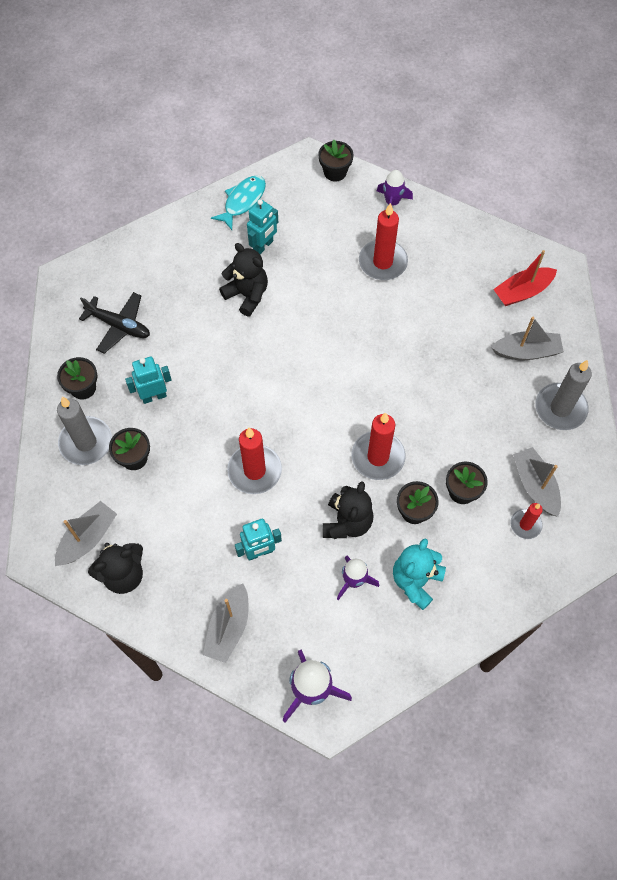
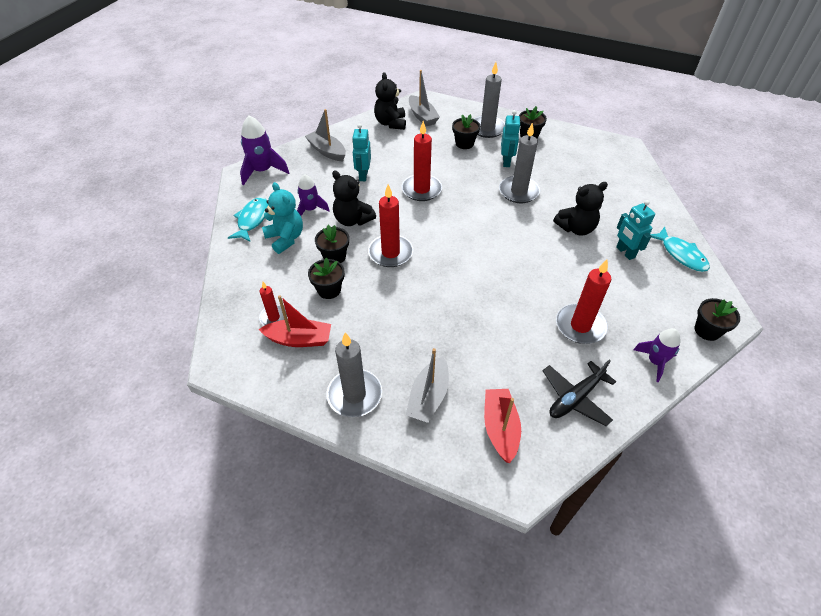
camera: 115 degrees right, 15 degrees down
black plane [79,292,150,354] -> black plane moved to [543,359,616,426]
grey boat [513,447,561,517] -> red boat [259,295,331,347]
none -> turquoise fish [228,197,268,242]
none -> grey candle [499,123,540,203]

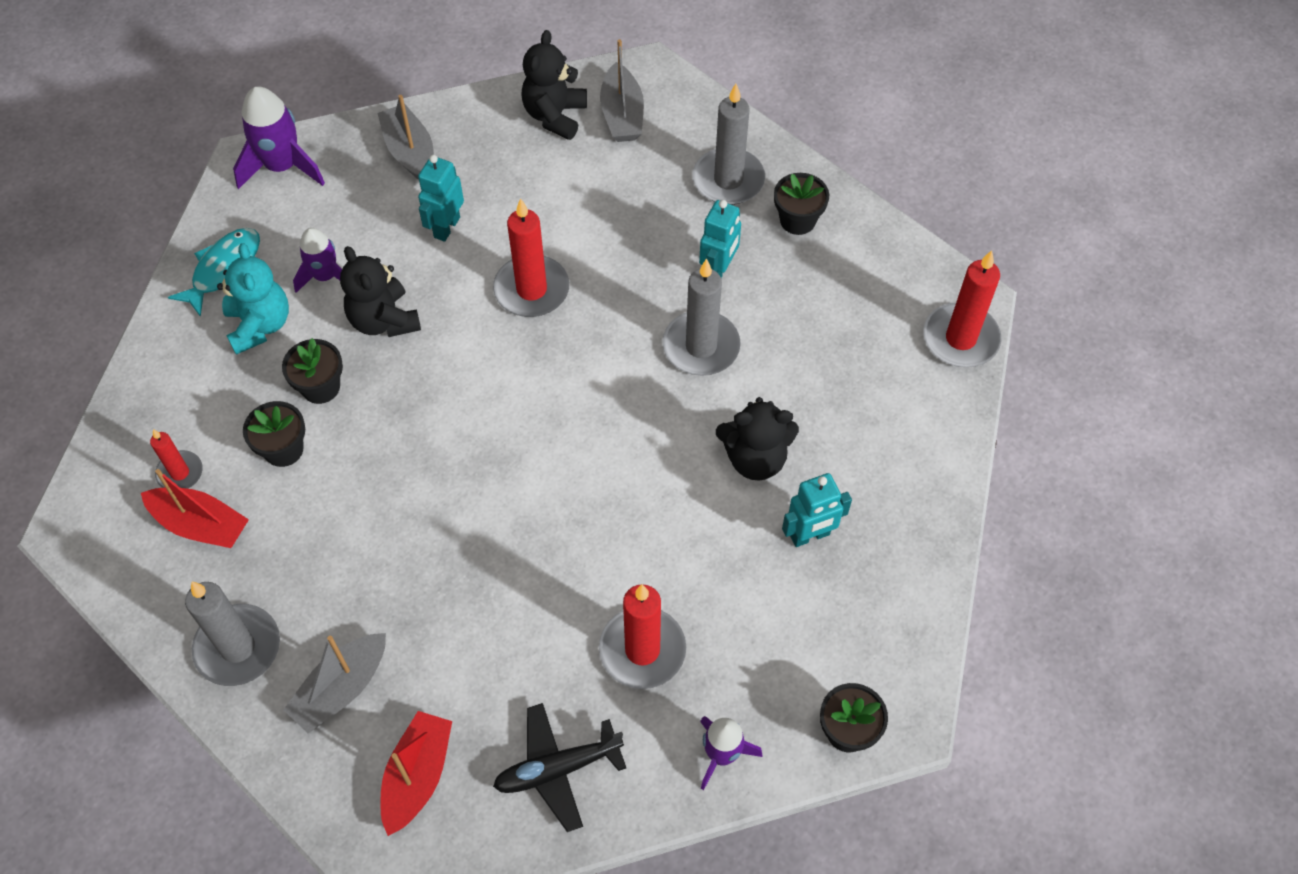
camera: 20 degrees right, 10 degrees up
red candle [368,184,413,267] -> red candle moved to [923,250,1001,368]
black flower pot [452,114,480,149] -> none
turquoise robot [616,200,655,260] -> turquoise robot turned 105 degrees counterclockwise [782,473,852,547]
turquoise fish [650,227,710,272] -> none

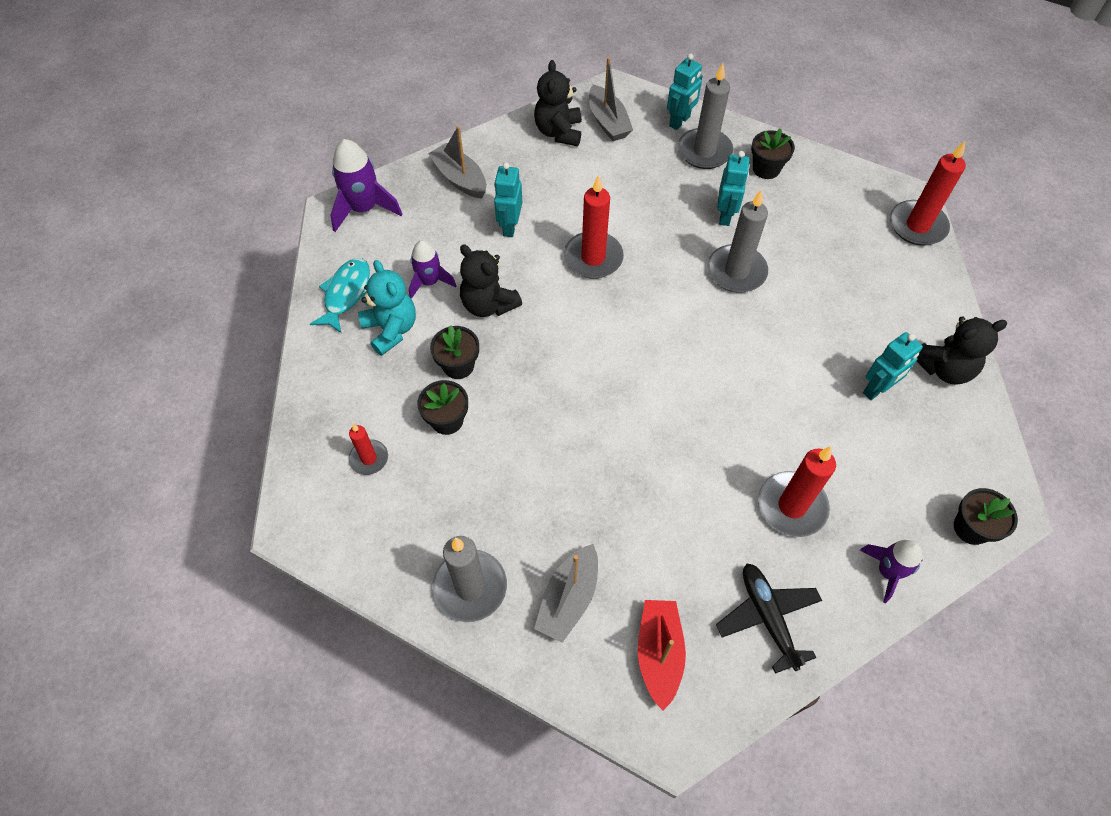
camera: 15 degrees left, 0 degrees up
red boat [141,469,249,548] -> none
black plane [493,703,626,832] -> black plane turned 105 degrees clockwise [716,563,822,674]
black teddy bear [716,397,799,481] -> black teddy bear moved to [917,317,1007,385]
none -> turquoise robot [667,53,703,130]

